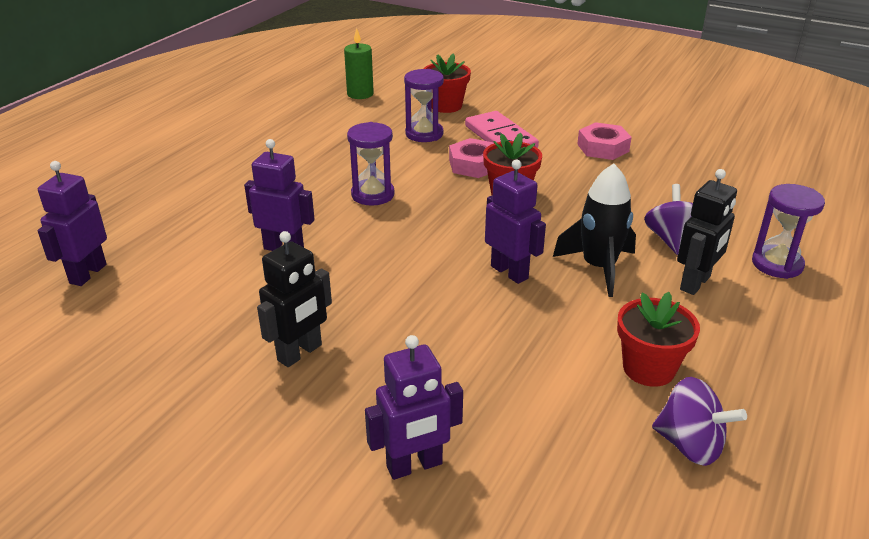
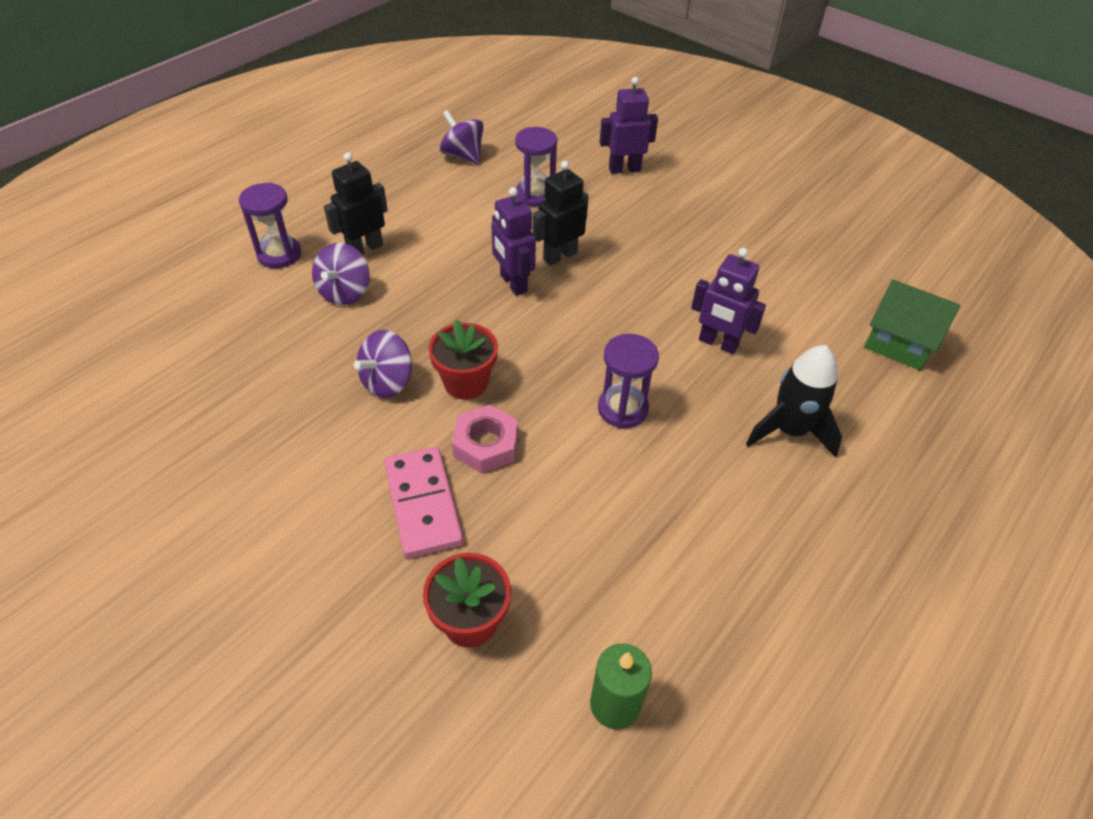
camera: 170 degrees left, 15 degrees up
purple robot [38,161,107,286] -> green house [864,279,960,370]
black robot [257,231,332,367] -> black robot moved to [533,161,589,266]
purple hourglass [404,69,444,142] -> purple hourglass moved to [515,127,557,207]
black rocket [553,164,636,297] -> black rocket moved to [746,345,842,458]
pink nut [577,122,631,160] -> none
red flower pot [617,292,700,387] -> none
none -> purple spinning top [354,330,412,398]

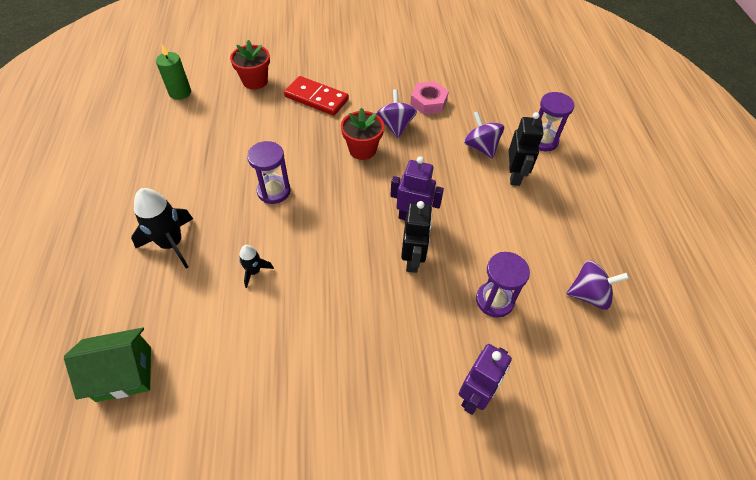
camera: 135 degrees right, 5 degrees up
pink domino [384,447,463,558] -> red domino [284,76,349,116]
pink nut [452,405,518,474] -> pink nut moved to [410,81,449,115]
purple robot [691,248,766,354] -> black rocket [239,245,274,288]

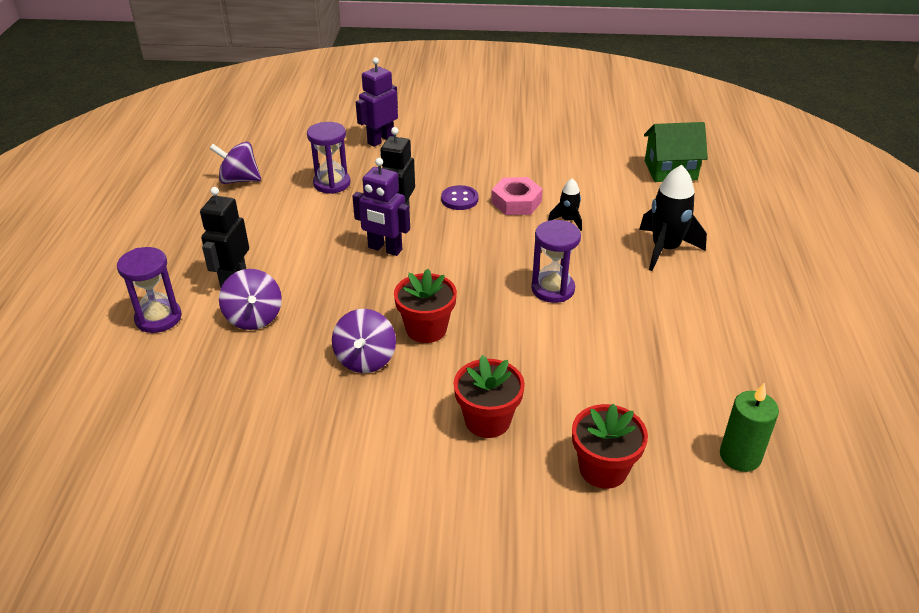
camera: 170 degrees left, 15 degrees down
red domino [284,76,349,116] -> red flower pot [454,355,525,438]
pink nut [410,81,449,115] -> pink nut moved to [491,177,543,215]
none -> purple button [441,185,479,210]

